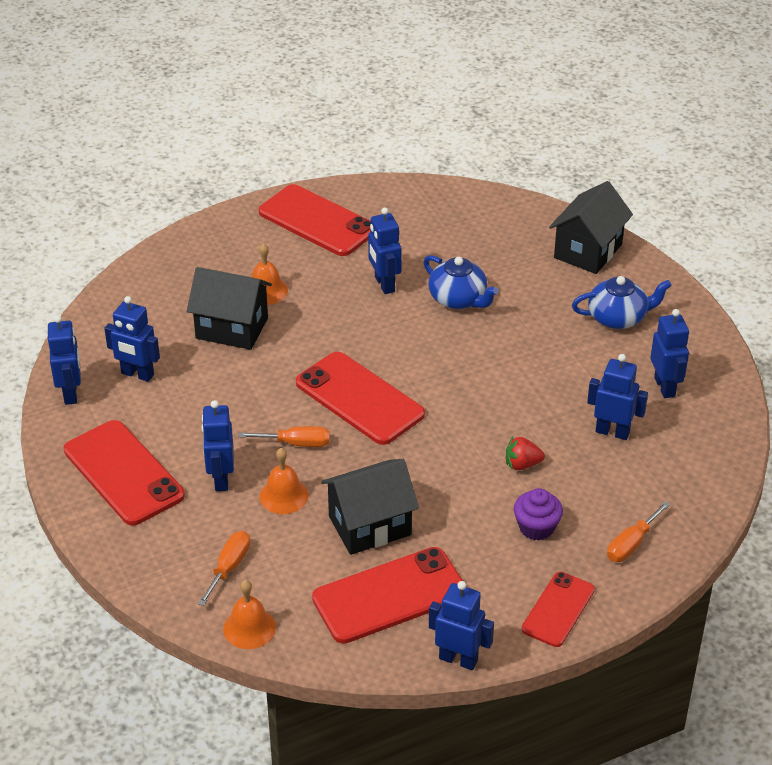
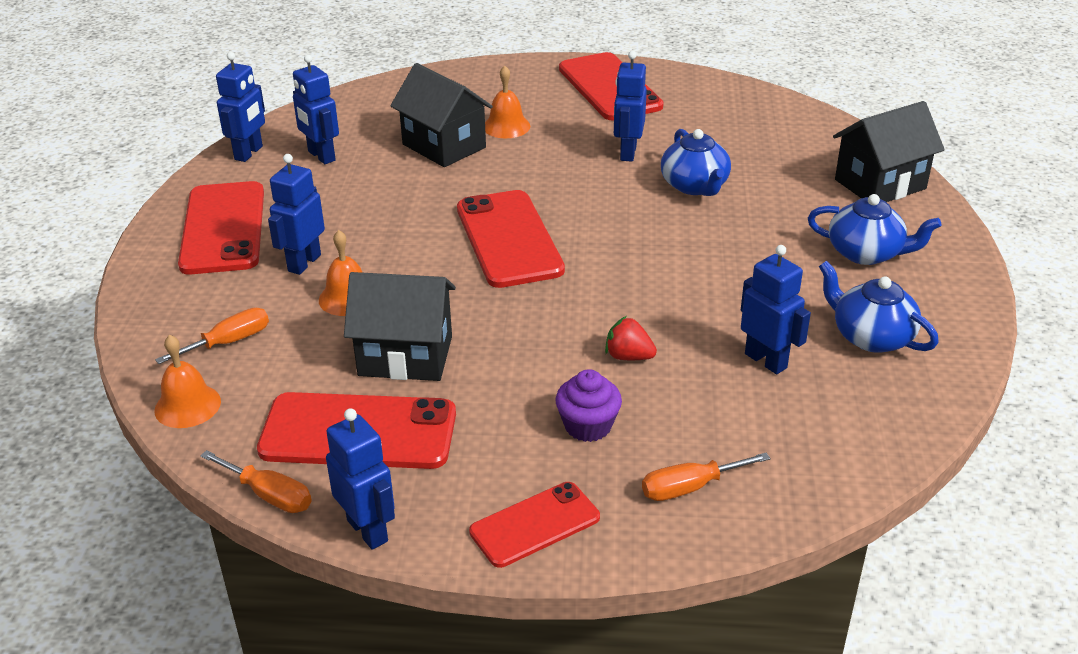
camera: 30 degrees right, 5 degrees down
orange screwdriver [238,426,330,447] -> orange screwdriver moved to [200,450,312,513]
blue robot [650,309,689,398] -> blue teapot [819,261,939,353]

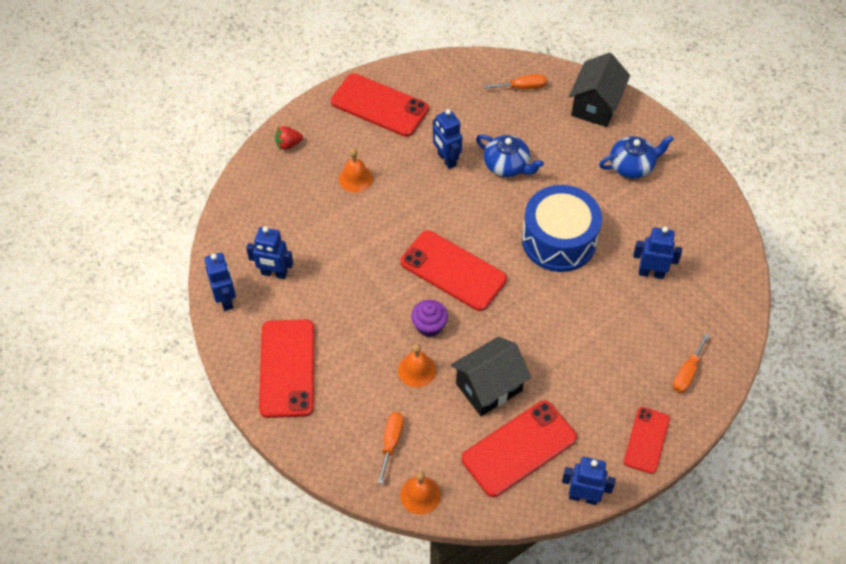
camera: 40 degrees left, 20 degrees up
red phone [178,181,264,274] -> red phone turned 45 degrees clockwise [259,319,315,418]
orange screwdriver [200,450,312,513] -> orange screwdriver moved to [484,74,547,90]
blue robot [268,154,325,275] -> none
black house [390,63,493,167] -> none
purple cupcake [556,369,622,442] -> purple cupcake moved to [411,300,448,337]
red strawberry [605,316,657,360] -> red strawberry moved to [275,126,303,150]
blue teapot [819,261,939,353] -> none
none -> blue drum [522,185,602,272]

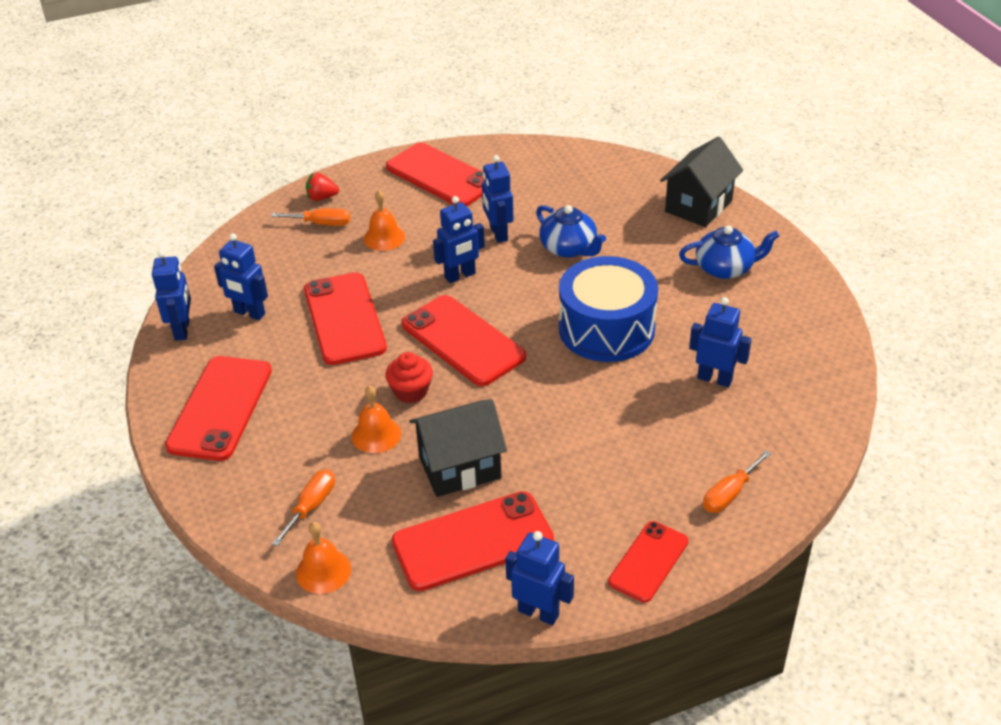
camera: 15 degrees right, 15 degrees down
purple cupcake [411,300,448,337] -> red cupcake [385,352,433,403]
orange screwdriver [484,74,547,90] -> orange screwdriver moved to [271,208,350,226]
none -> red phone [304,272,387,365]
none -> blue robot [433,196,485,283]

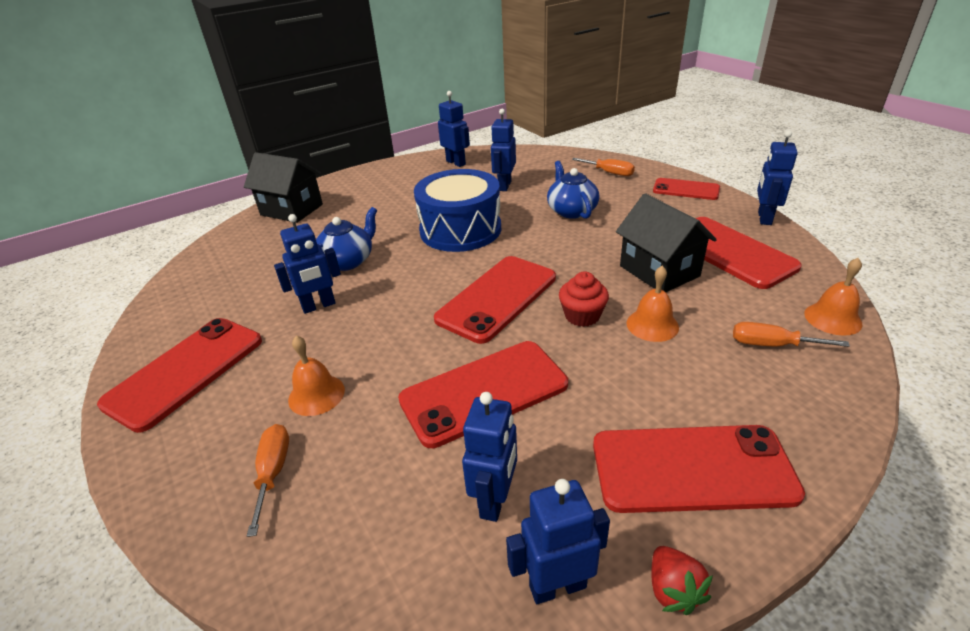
camera: 100 degrees left, 5 degrees down
red strawberry [306,173,339,201] -> red strawberry moved to [651,546,713,615]
blue robot [433,196,485,283] -> blue robot moved to [438,91,470,167]
blue teapot [679,225,779,279] -> blue teapot moved to [547,161,599,219]

